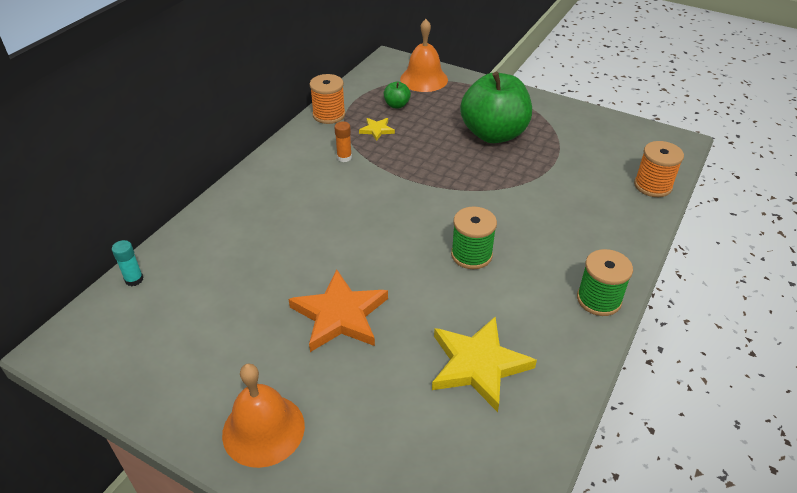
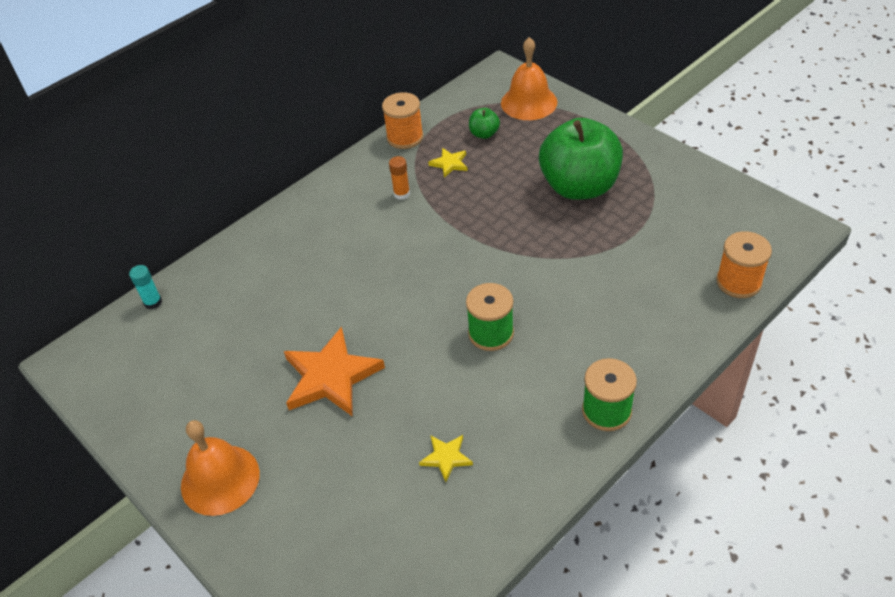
camera: 20 degrees right, 5 degrees up
yellow star [432,317,537,412] -> yellow star [419,435,473,482], size x0.47

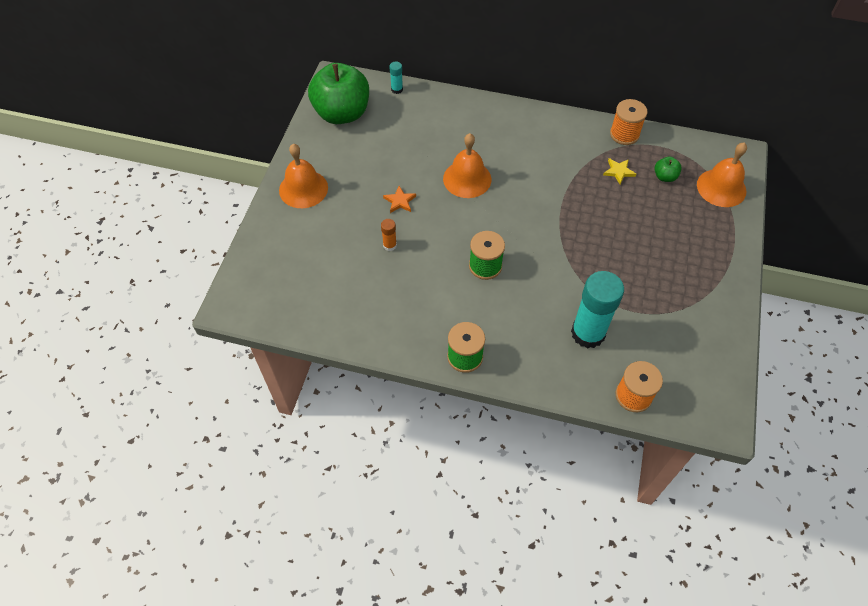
camera: 55 degrees right, 10 degrees up
orange star [284,327,385,417] -> orange star [383,186,416,213], size x0.47
orange glue stick [389,156,410,200] -> orange glue stick moved to [381,219,397,251]
yellow star [419,435,473,482] -> none
green apple [539,118,623,200] -> green apple moved to [308,63,369,124]
none -> orange bell [443,133,492,198]
none -> turquoise glue stick [571,271,624,349]

